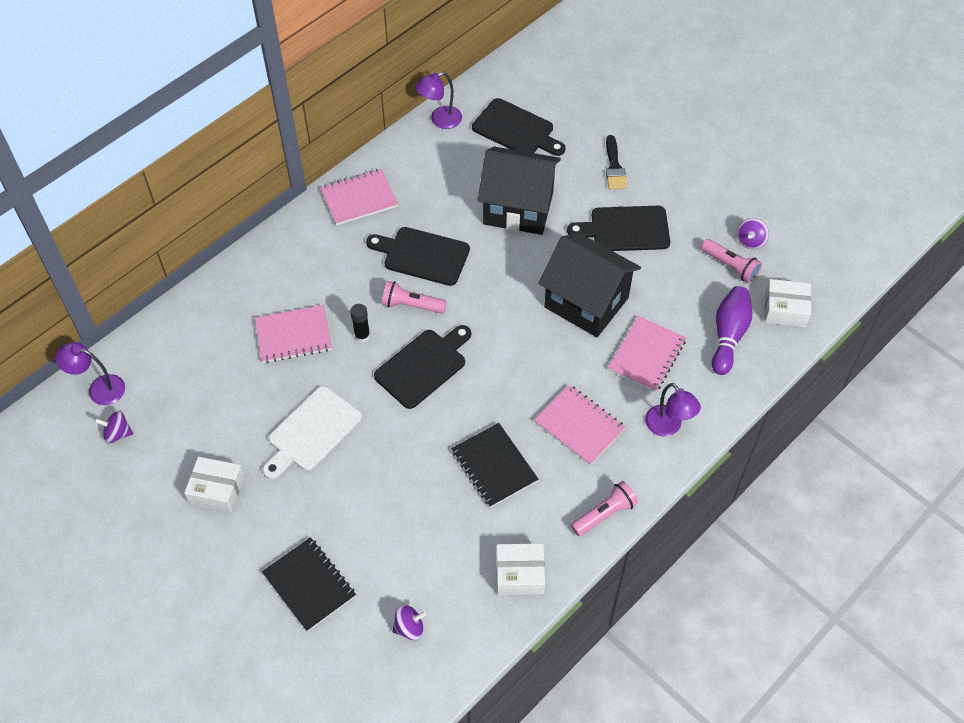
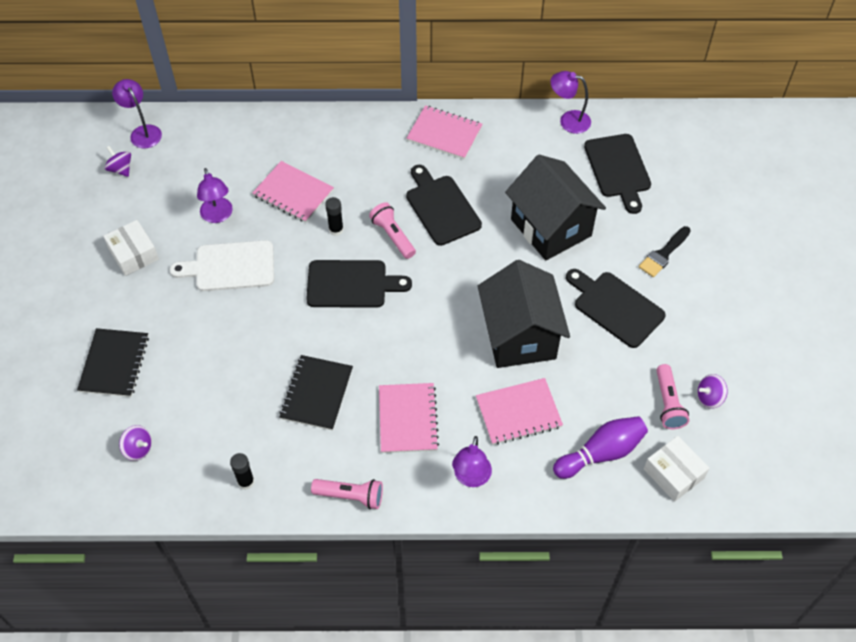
camera: 45 degrees right, 0 degrees up
white box [496,544,545,595] -> black glue stick [230,453,254,490]
none -> purple lamp [197,168,233,223]

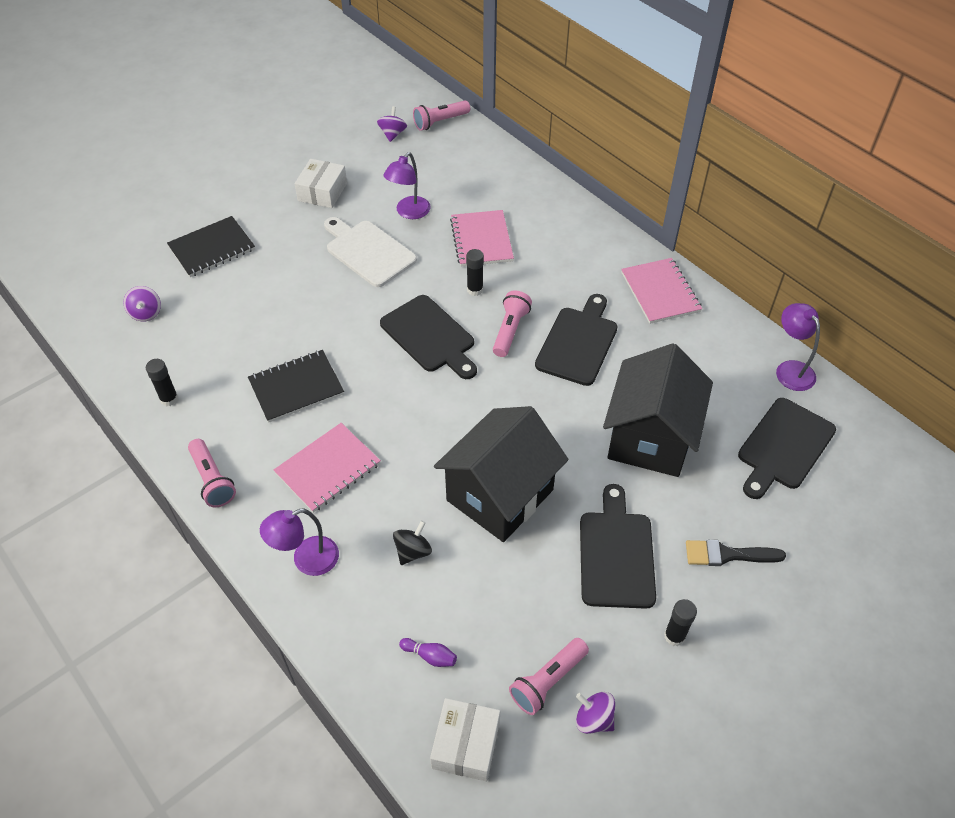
camera: 50 degrees right, 5 degrees down
purple lamp [112,79,162,148] -> pink flashlight [413,100,470,131]
pink notebook [476,378,563,445] -> black spinning top [393,521,432,565]
purple bowling pin [553,416,648,479] -> purple bowling pin [399,638,457,667], size x0.46
none -> black glue stick [664,599,697,646]

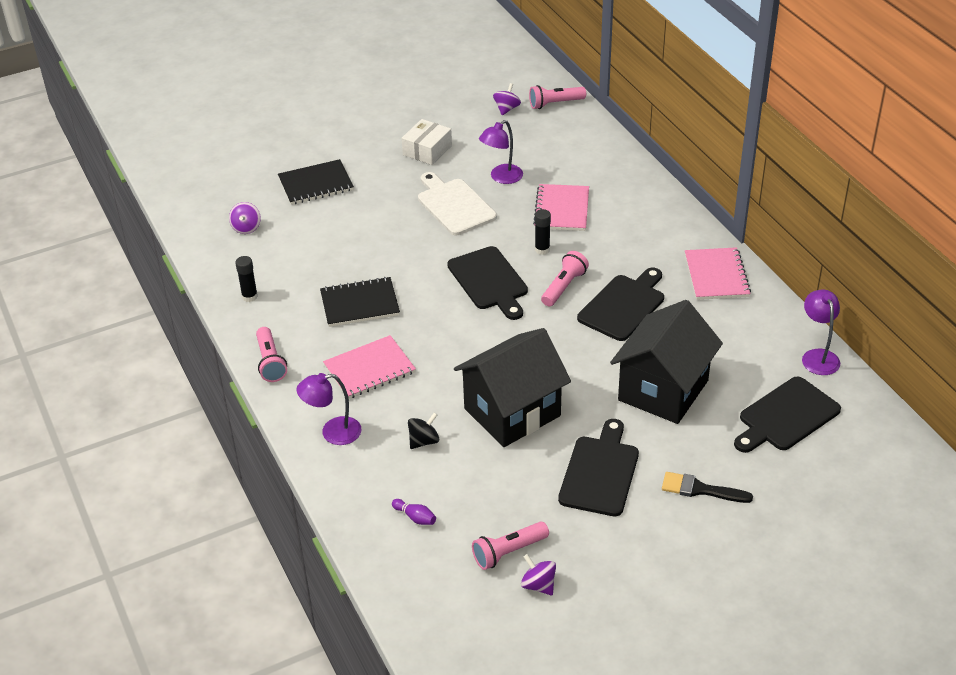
camera: 15 degrees right, 10 degrees down
white box [430,698,500,781] -> none
black glue stick [664,599,697,646] -> none

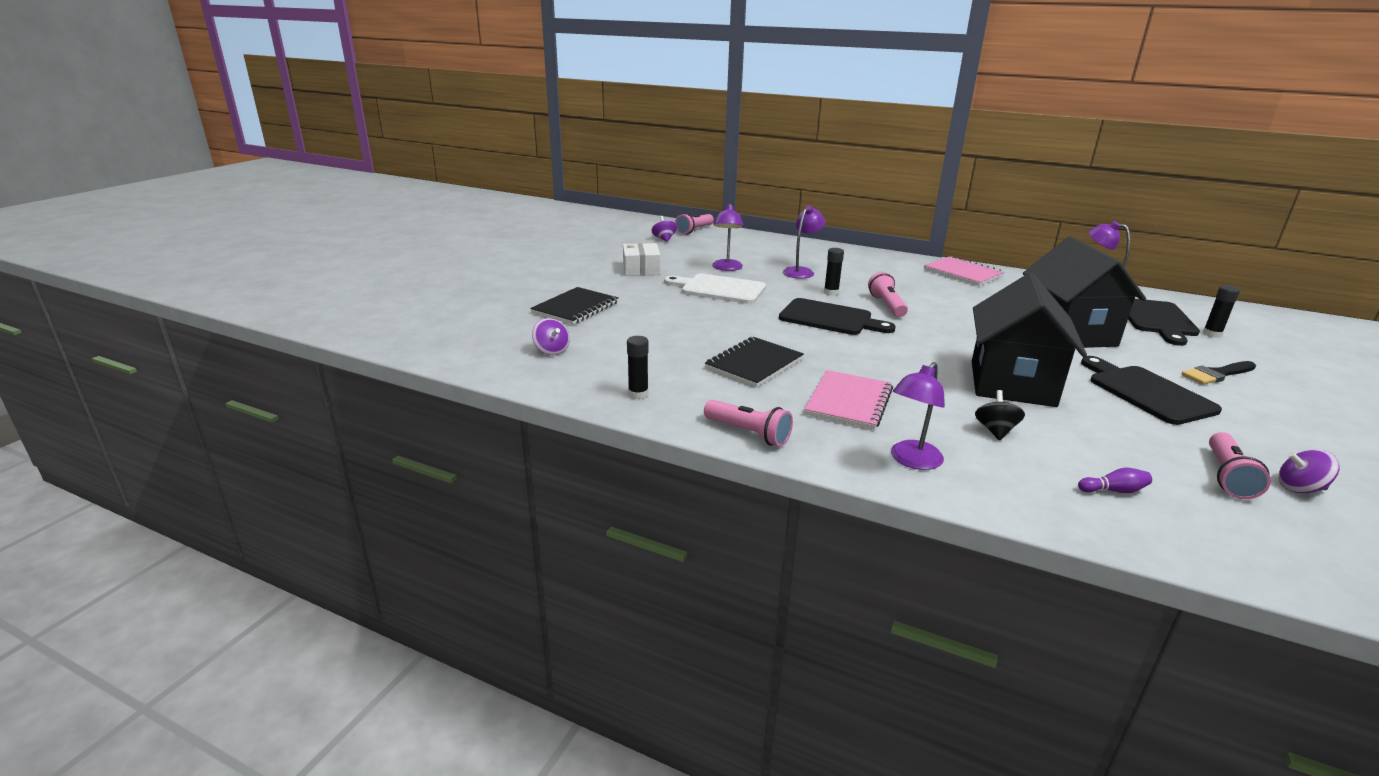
camera: 40 degrees left, 15 degrees down
pink notebook [533,184,589,231] -> purple lamp [783,206,825,279]
black cutting board [577,268,664,341] -> none
none -> black glue stick [1203,285,1240,338]

